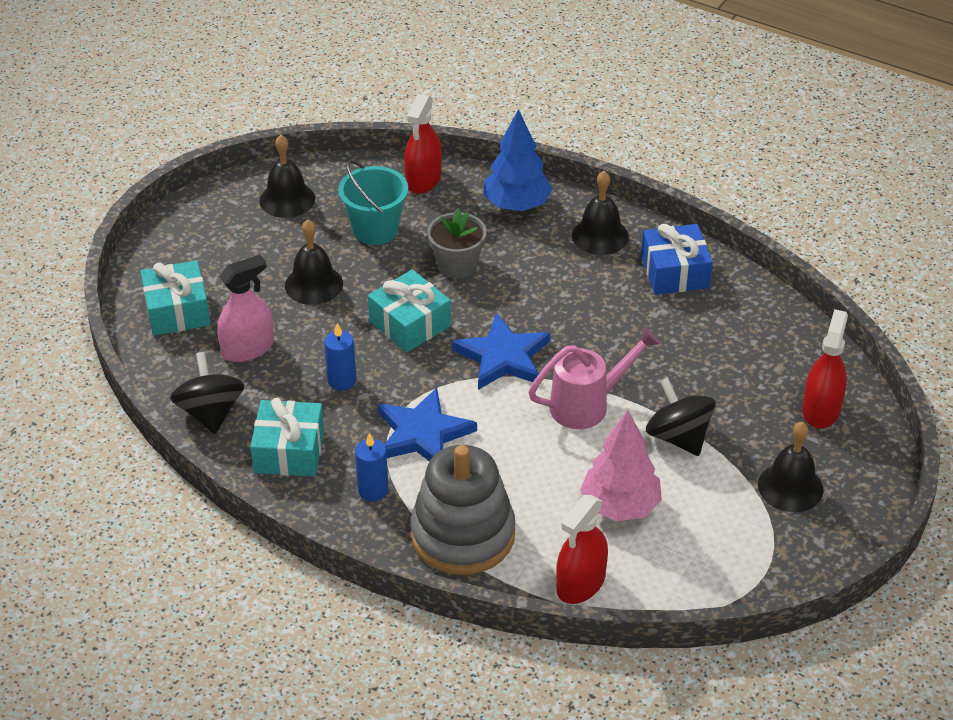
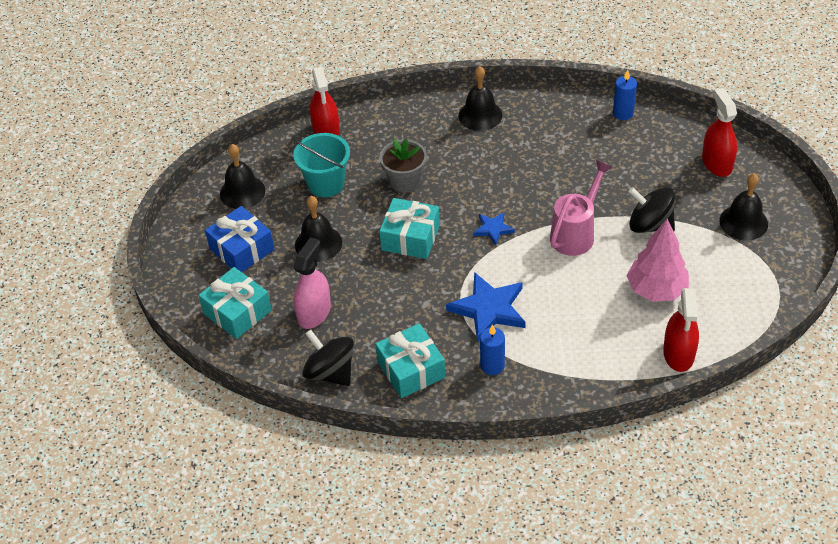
camera: 30 degrees left, 5 degrees up
blue candle [324,323,356,391] -> blue candle moved to [613,70,637,120]
grey stacking toy [410,445,515,575] -> none
blue star [452,313,550,390] -> blue star [473,212,515,246], size x0.54
blue tree [484,109,553,211] -> none
blue gift [641,224,713,295] -> blue gift moved to [205,206,274,272]

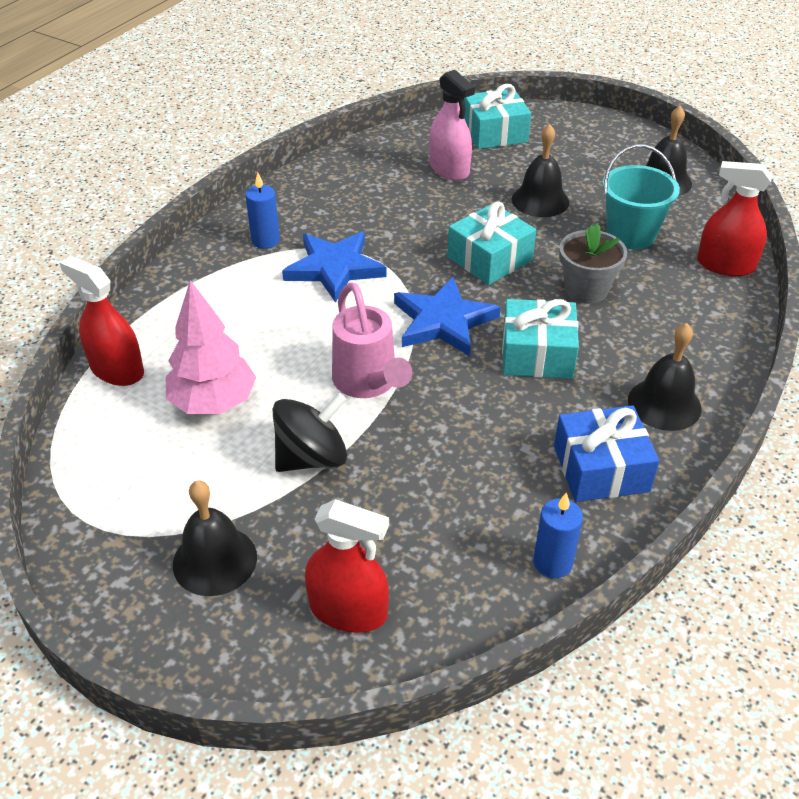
camera: 120 degrees right, 5 degrees down
blue gift [205,206,274,272] -> blue gift moved to [554,405,659,502]
black spinning top [302,330,354,386] -> none
turquoise gift [375,323,445,398] -> turquoise gift moved to [502,299,579,379]
blue star [473,212,515,246] -> blue star [394,277,501,356], size x1.87

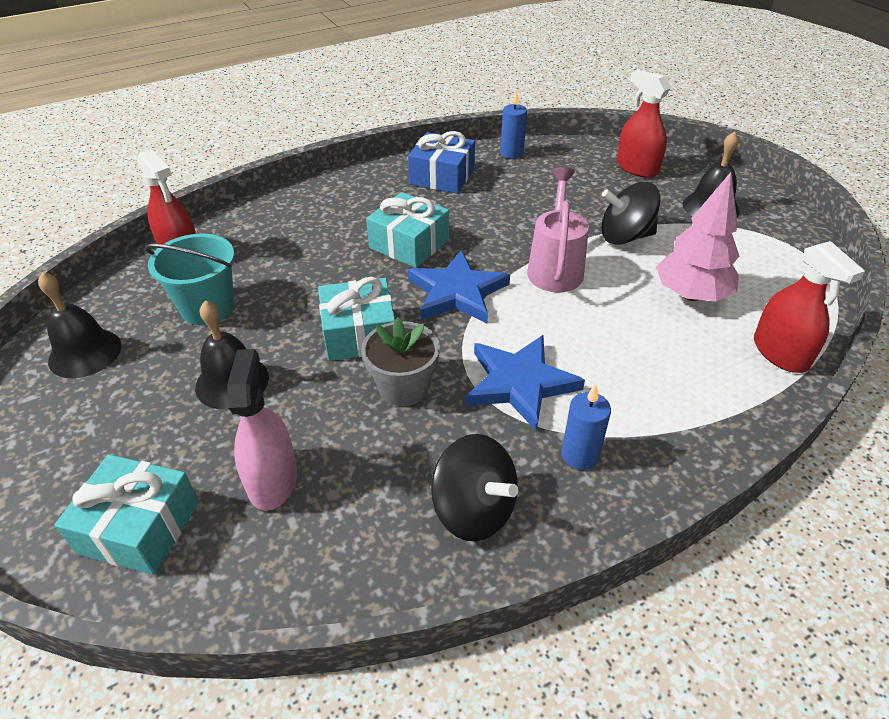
camera: 150 degrees left, 0 degrees up
grey flower pot [559,223,627,303] -> grey flower pot moved to [361,317,440,406]
black bell [628,323,702,431] -> none
none -> black spinning top [431,434,518,541]

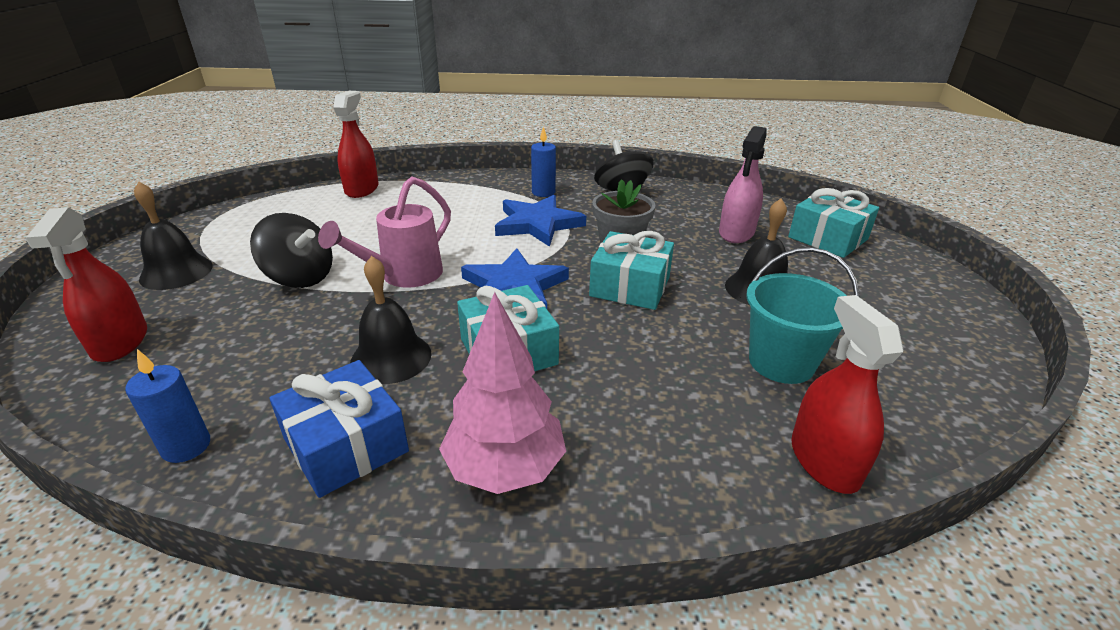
camera: 150 degrees left, 10 degrees down
black bell [38,272,122,378] -> black bell moved to [350,256,432,384]
pink tree [656,172,739,301] -> pink tree moved to [439,292,566,494]

